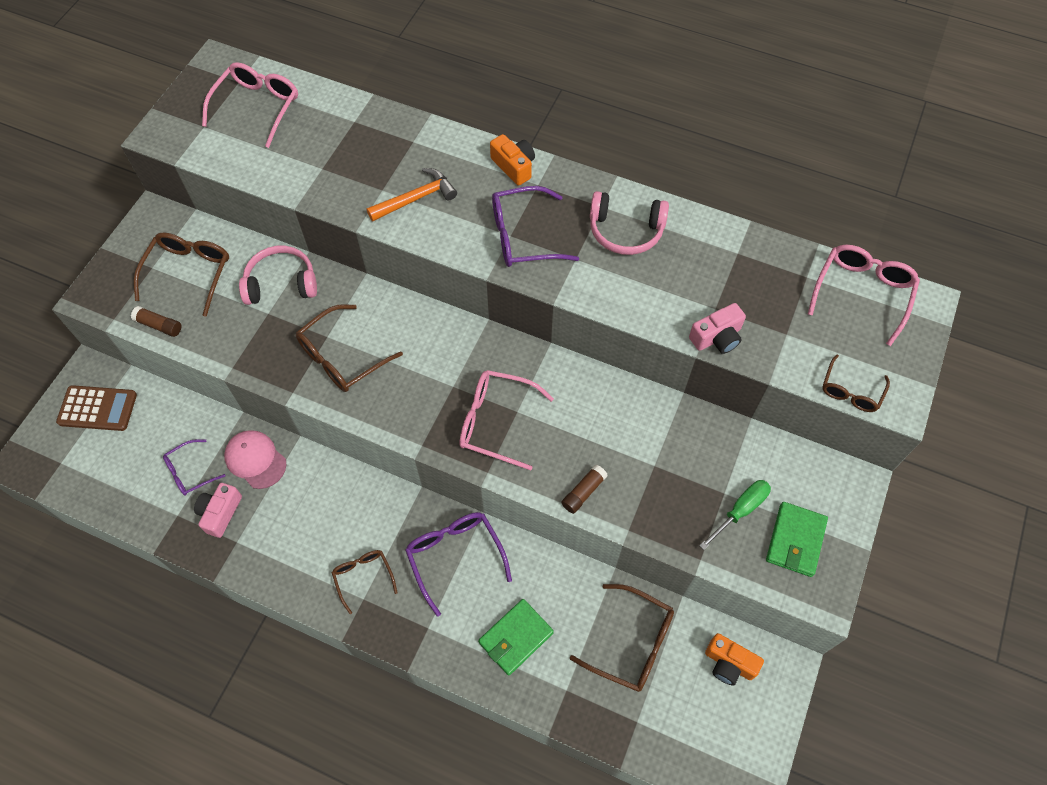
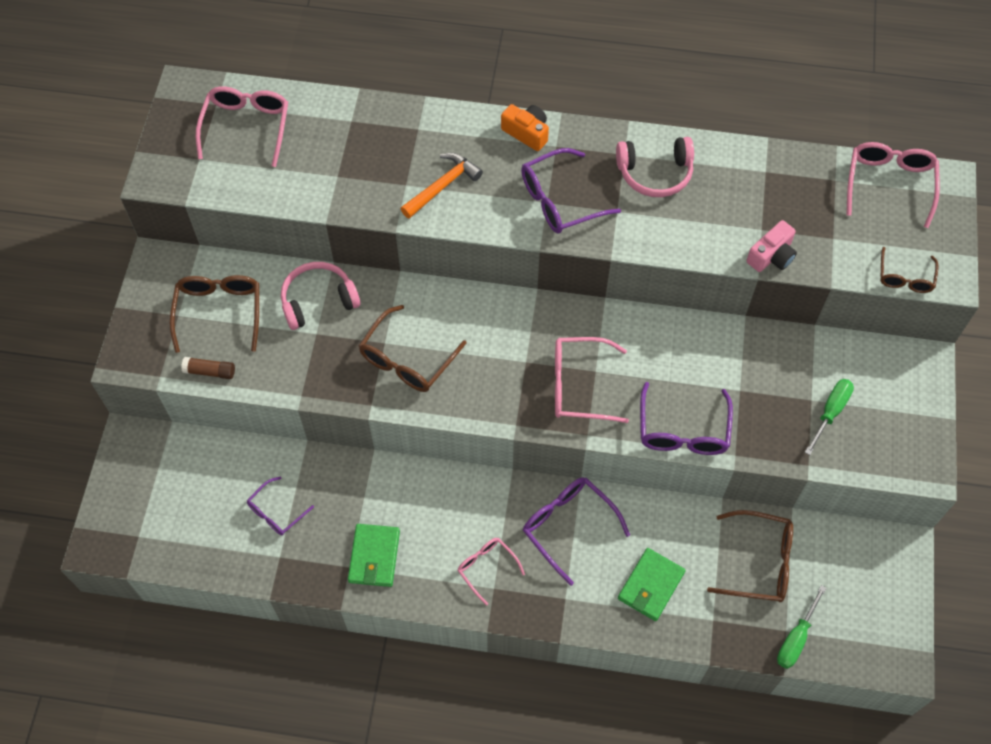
camera: 15 degrees left, 0 degrees up
brown calculator [56,385,137,431] -> none
pink camera [194,483,242,538] -> none
pink cap [224,430,287,489] -> none
brown glasses [332,550,398,614] -> pink glasses [457,538,525,606]
brown glue stick [561,465,608,514] -> purple glasses [640,382,733,455]
orange camera [705,633,764,686] -> none
green wallet [766,502,828,577] -> green wallet moved to [348,524,400,587]
none -> green screwdriver [777,585,826,669]

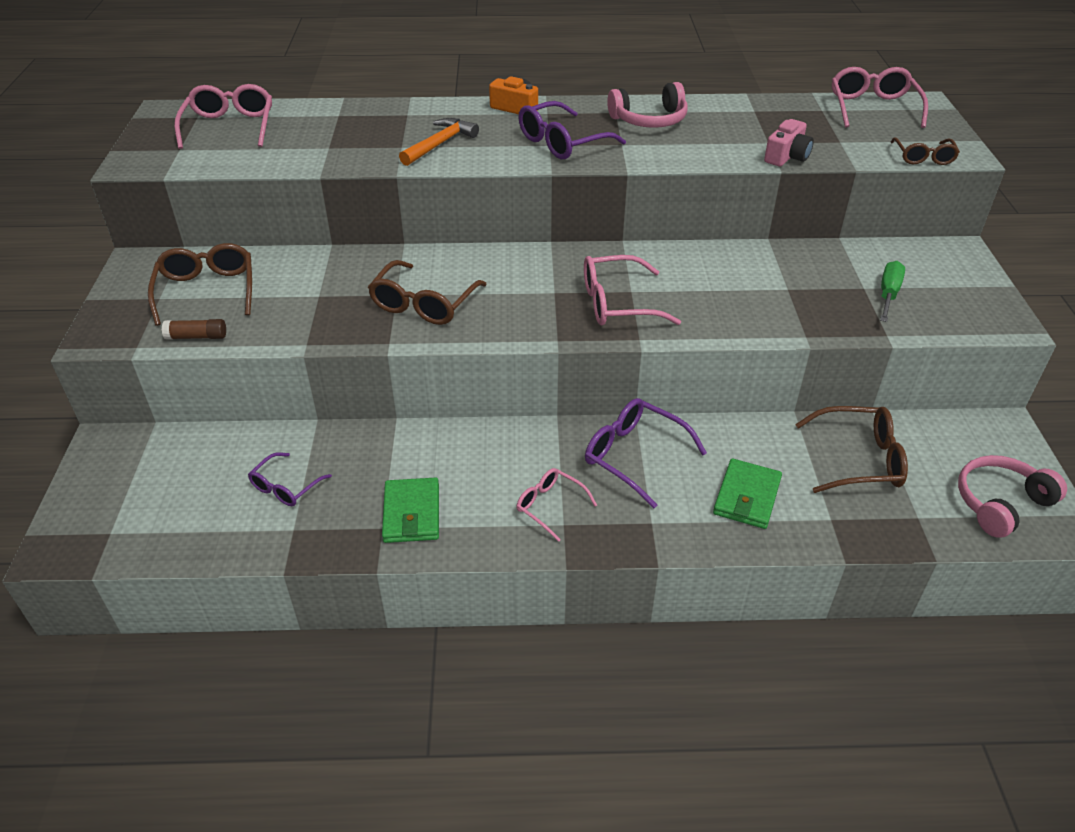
camera: 10 degrees left, 20 degrees down
pink headphones [281,262,360,330] -> pink headphones moved to [958,455,1067,538]
purple glasses [640,382,733,455] -> none
green screwdriver [777,585,826,669] -> none

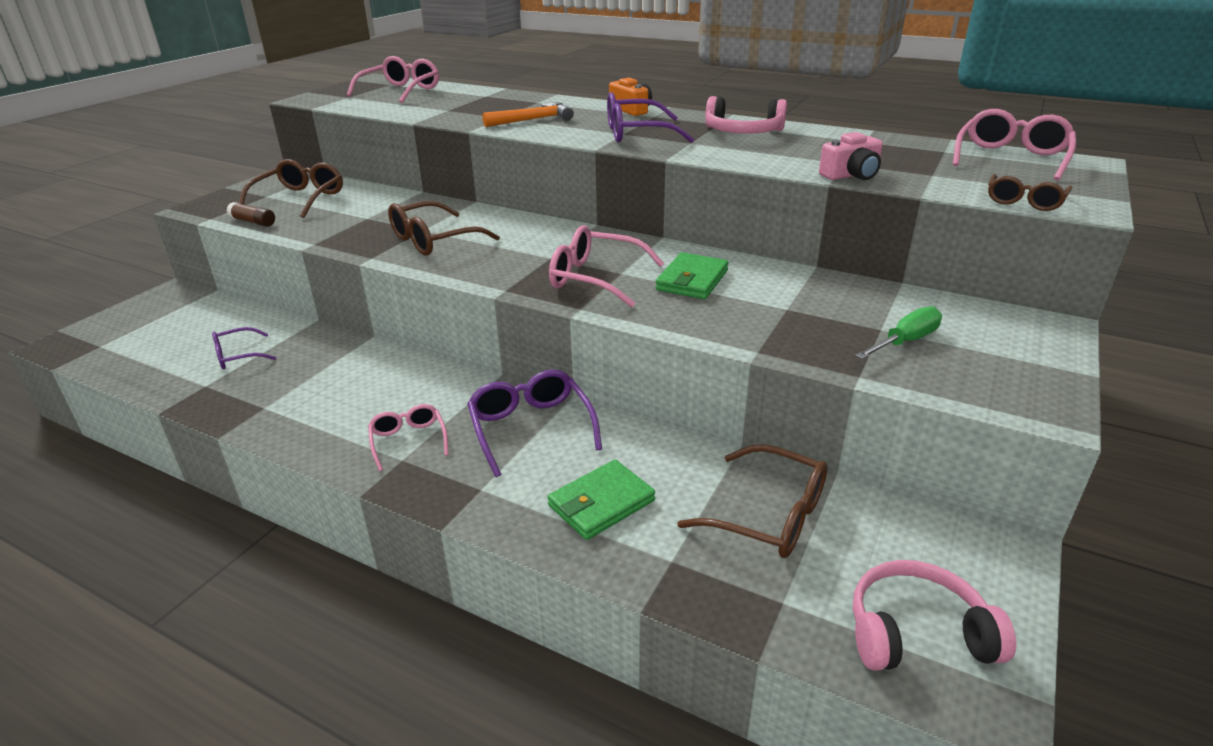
camera: 30 degrees right, 10 degrees down
green wallet [382,477,439,543] -> green wallet moved to [655,252,729,299]

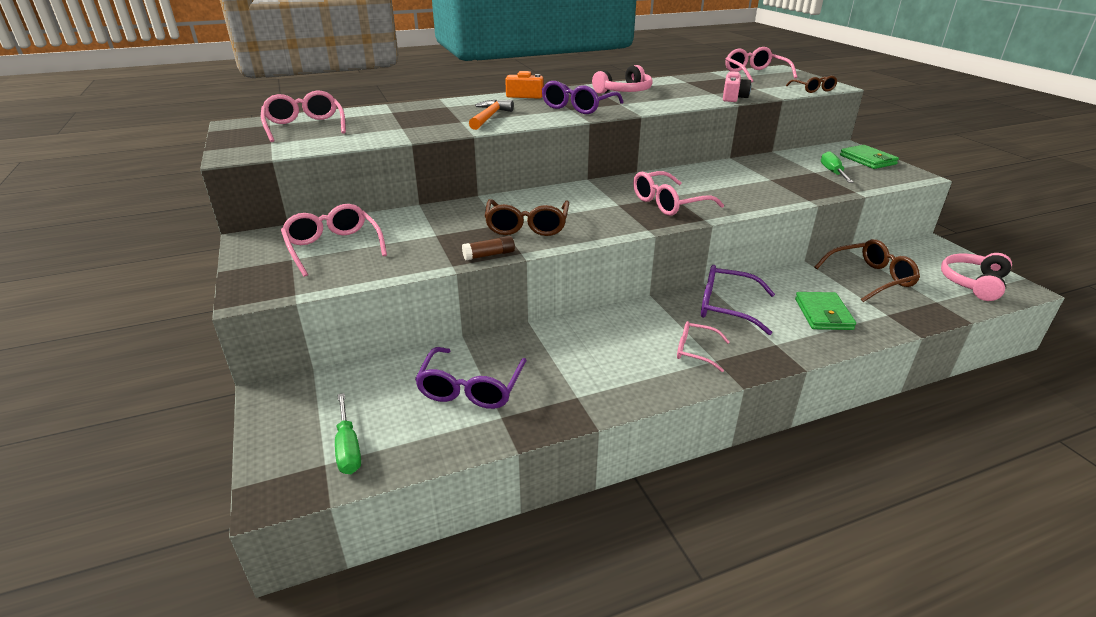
camera: 50 degrees left, 0 degrees up
purple glasses [212,327,277,369] -> purple glasses [415,347,527,409], size x1.62
brown glue stick [227,202,275,227] -> brown glue stick moved to [462,236,515,260]
brown glasses [239,159,343,218] -> pink glasses [281,204,387,277]
green wallet [655,252,729,299] -> green wallet moved to [840,145,899,169]
none -> green screwdriver [335,393,361,474]

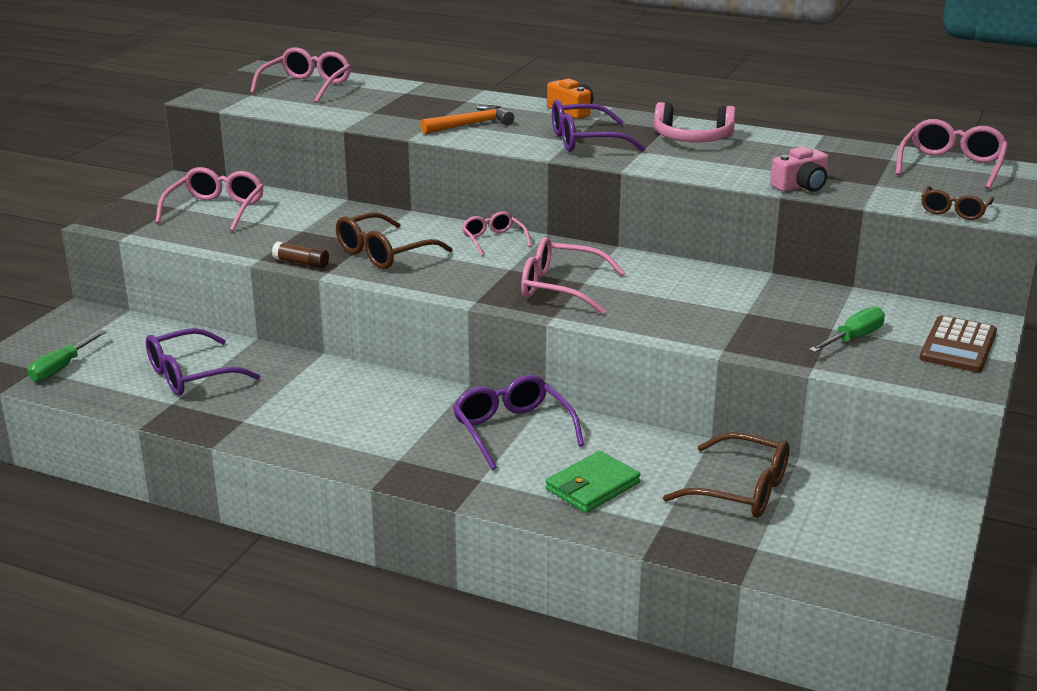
camera: 45 degrees right, 5 degrees down
pink glasses [677,321,730,372] -> pink glasses moved to [462,211,531,256]
green wallet [840,145,899,169] -> brown calculator [920,315,997,372]
pink headphones [941,253,1012,301] -> none

